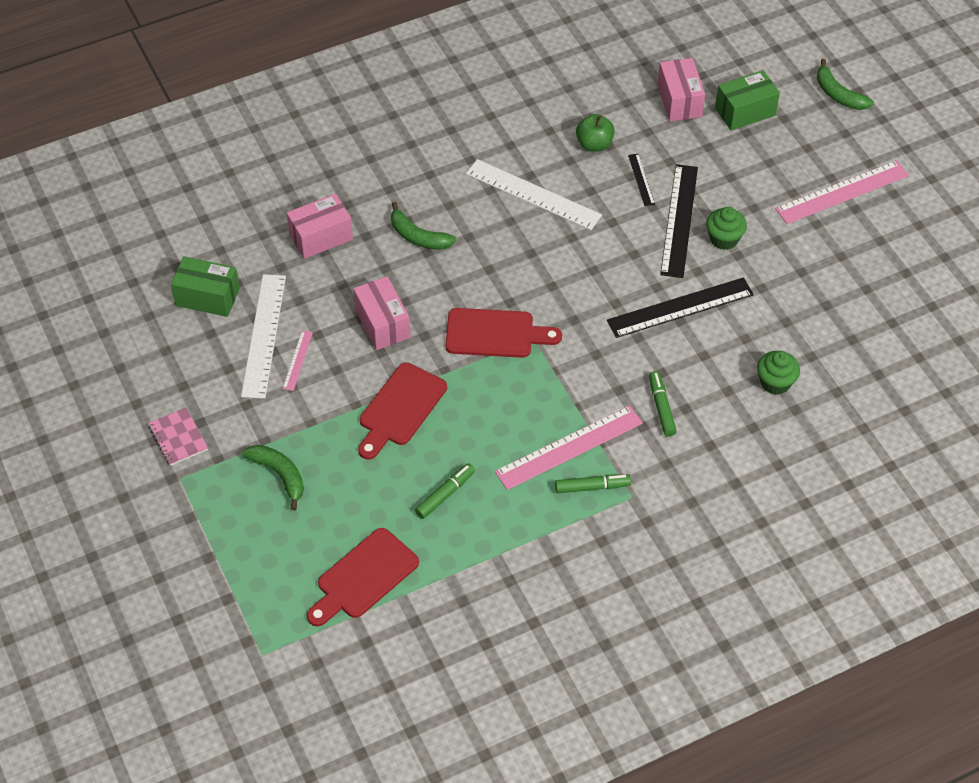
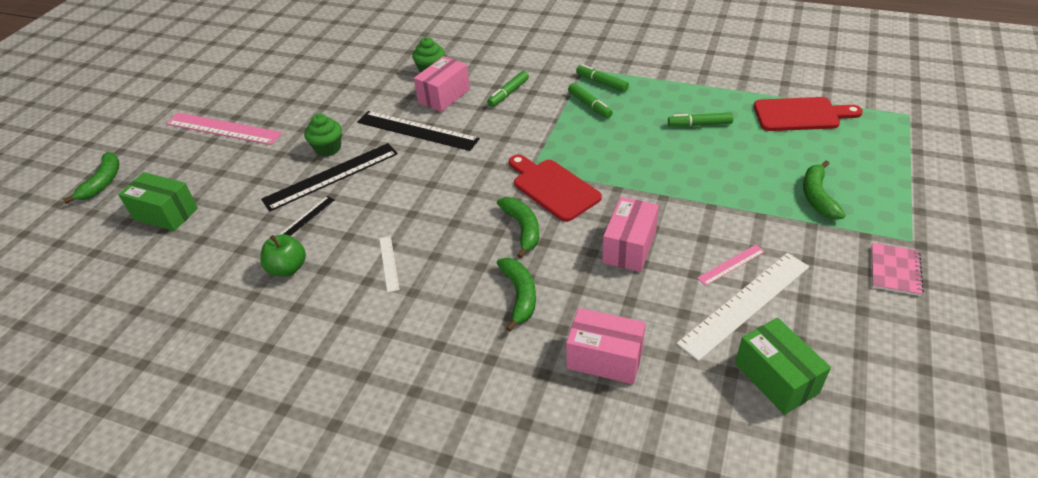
camera: 130 degrees left, 10 degrees down
red cutting board [358,362,447,460] -> none
white ruler [466,159,602,230] -> white ruler [379,236,400,293], size x0.48
pink ruler [495,406,643,490] -> green marker [568,83,613,118]
pink box [657,58,705,121] -> pink box moved to [414,56,470,112]
none -> green banana [497,197,539,259]

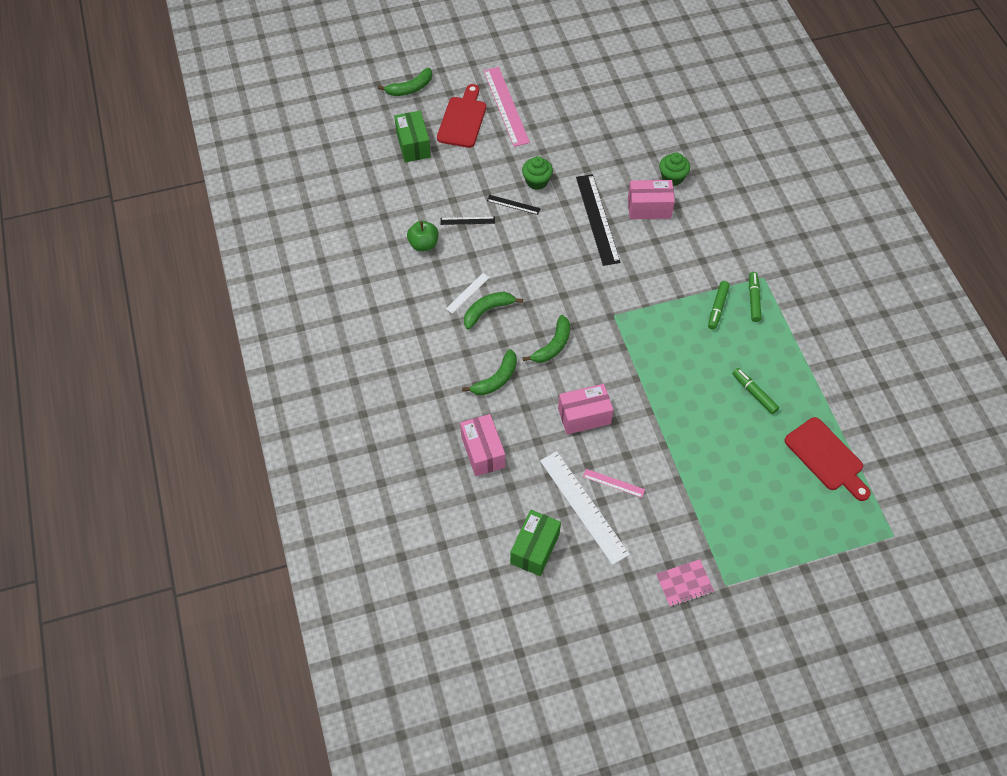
camera: 50 degrees right, 15 degrees up
black ruler [261,143,398,212] -> black ruler [487,195,541,215], size x0.48
green marker [487,71,529,107] -> none
red cutting board [509,154,602,222] -> red cutting board moved to [437,84,486,148]
white ruler [677,253,809,361] -> white ruler turned 45 degrees clockwise [540,451,630,565]
green banana [803,160,845,220] -> green banana moved to [464,292,523,330]

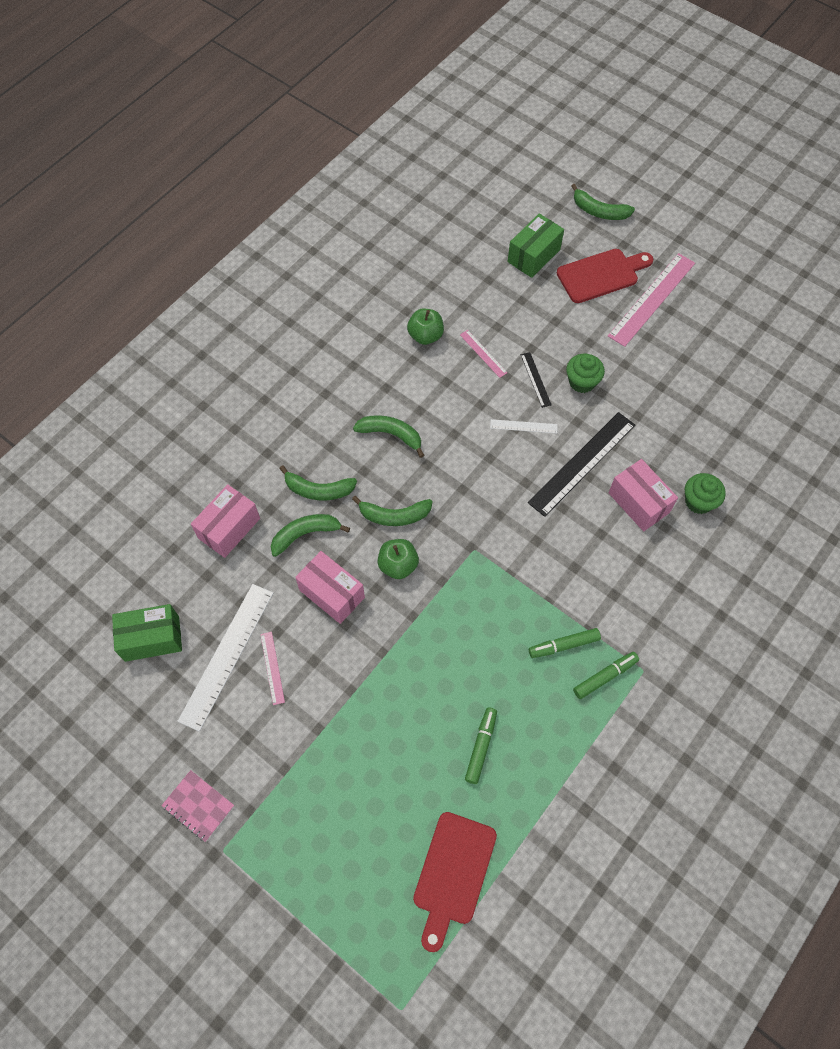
camera: 55 degrees right, 5 degrees up
black ruler [440,217,495,225] -> pink ruler [460,330,507,378]
white ruler [446,273,490,314] -> white ruler moved to [490,419,558,433]
none -> green banana [271,514,350,557]
none -> green apple [377,539,419,579]

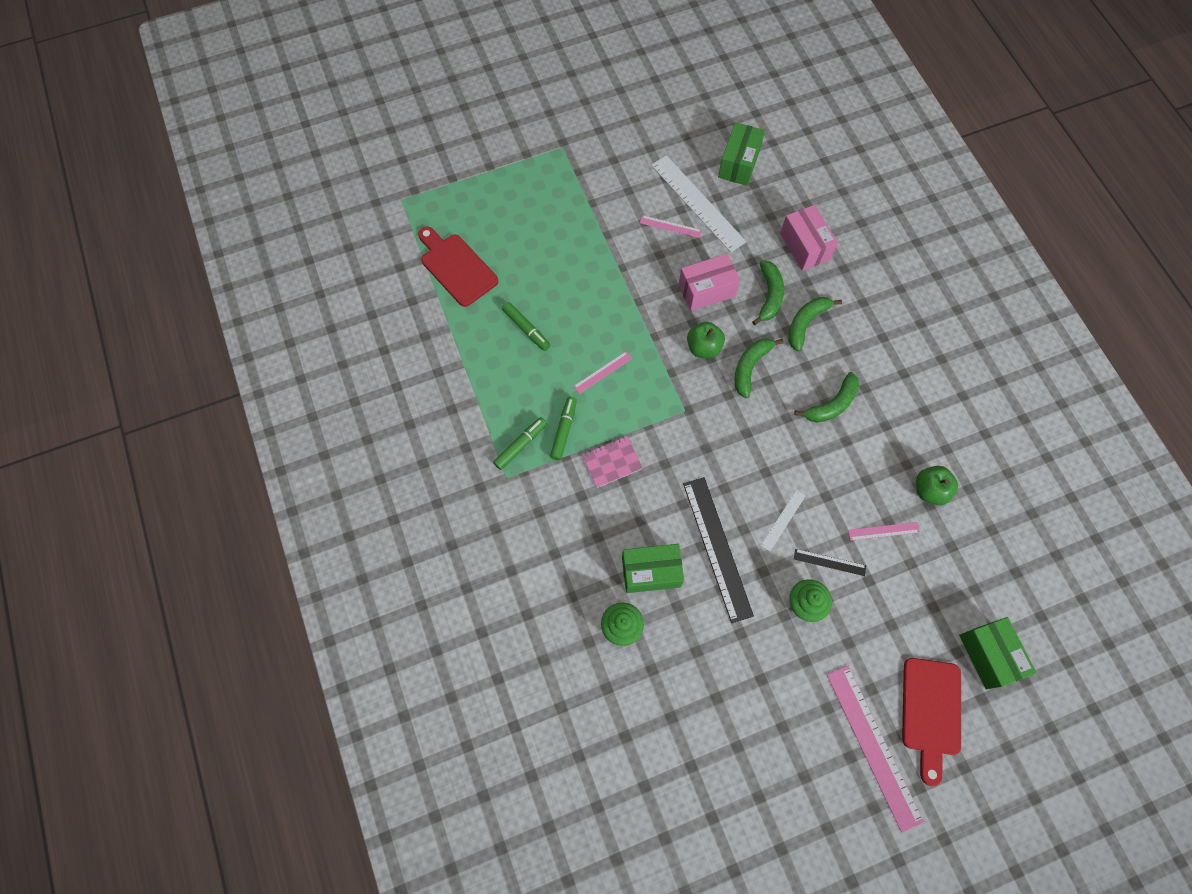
camera: 120 degrees right, 5 degrees up
pink notebook [161,770,234,842] -> pink notebook moved to [582,436,643,488]
green banana [571,184,635,220] -> none
green marker [573,652,639,699] -> green marker turned 135 degrees counterclockwise [493,417,547,470]
pink box [608,459,678,531] -> green box [622,544,684,593]
none -> pink ruler [573,351,632,394]

